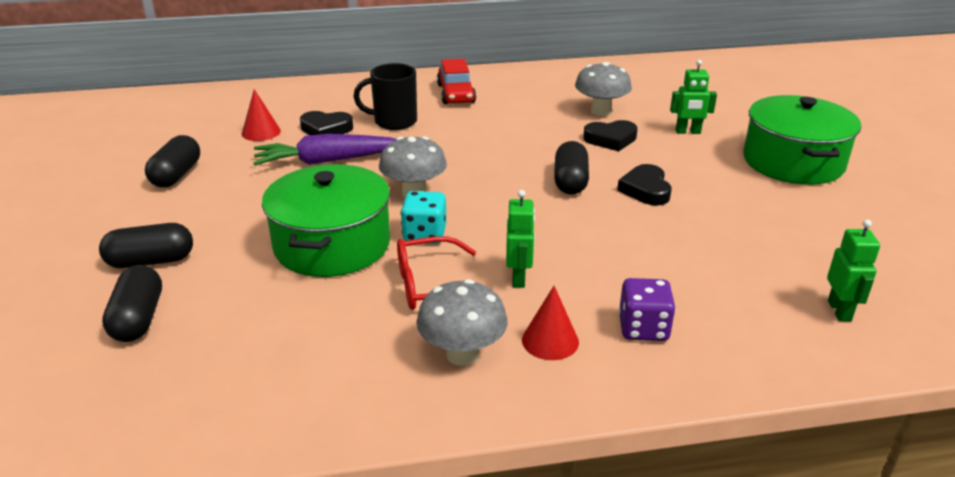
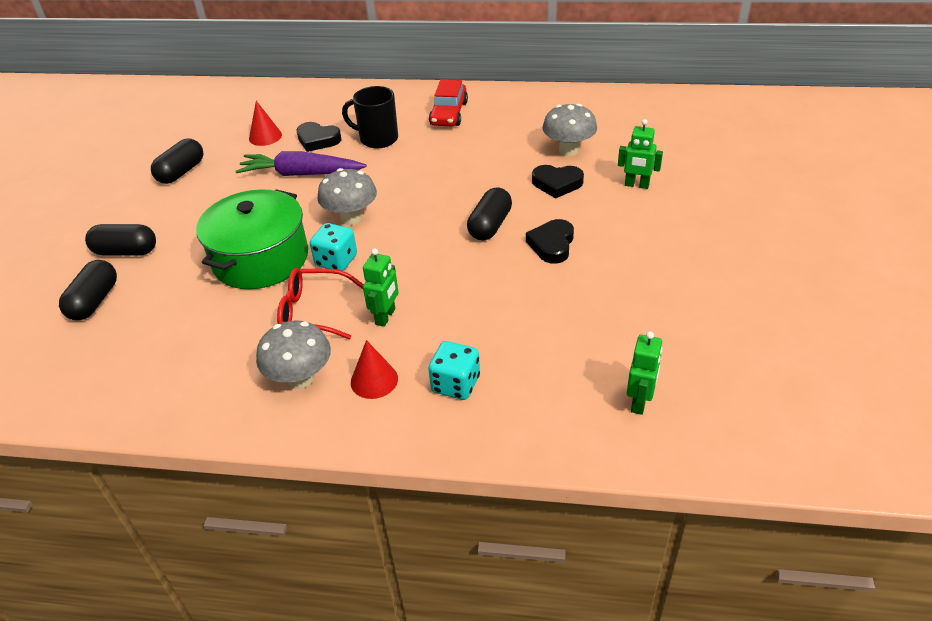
camera: 20 degrees right, 10 degrees up
purple dice [619,278,676,341] -> turquoise dice [428,341,480,400]
green pot [743,95,861,185] -> none

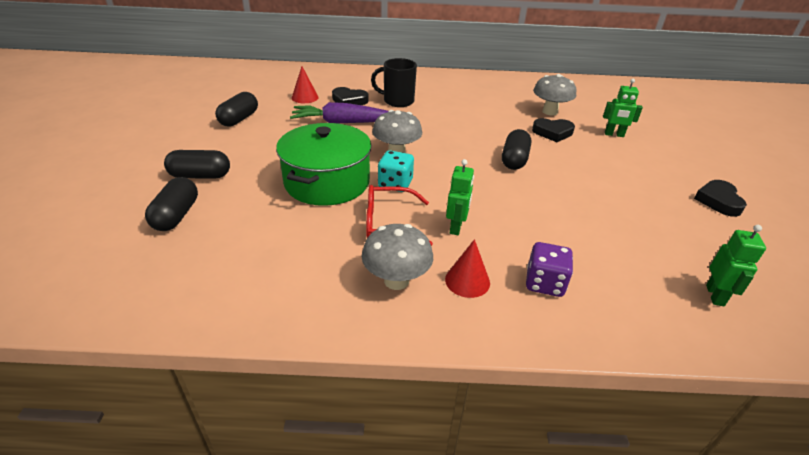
camera: 10 degrees left, 5 degrees down
turquoise dice [428,341,480,400] -> purple dice [526,242,573,297]
red car [429,80,468,126] -> none
black heart [526,219,574,264] -> black heart moved to [694,180,747,217]

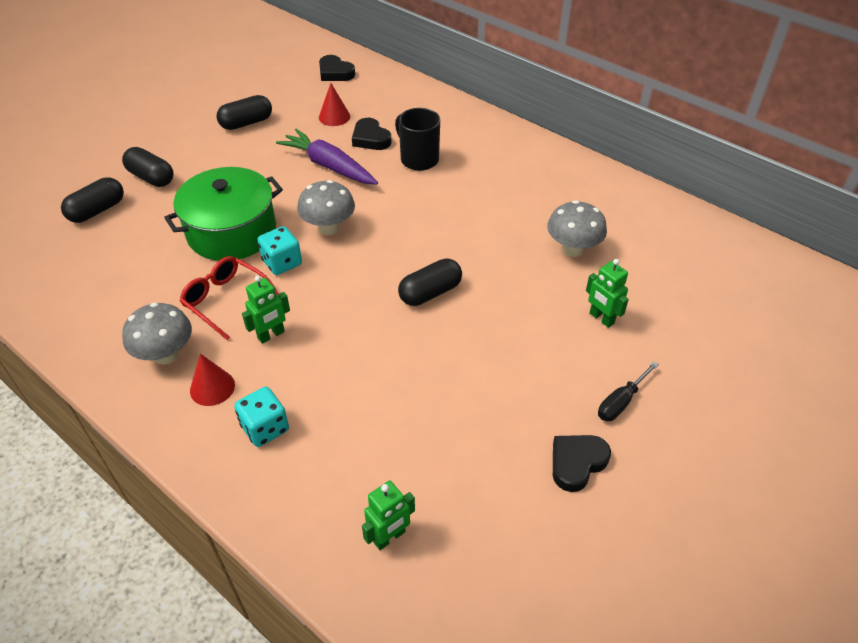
camera: 40 degrees right, 10 degrees up
purple dice [526,242,573,297] -> turquoise dice [234,387,289,447]
black heart [532,118,575,142] -> black heart moved to [319,55,355,81]
none -> black screwdriver [598,361,659,421]

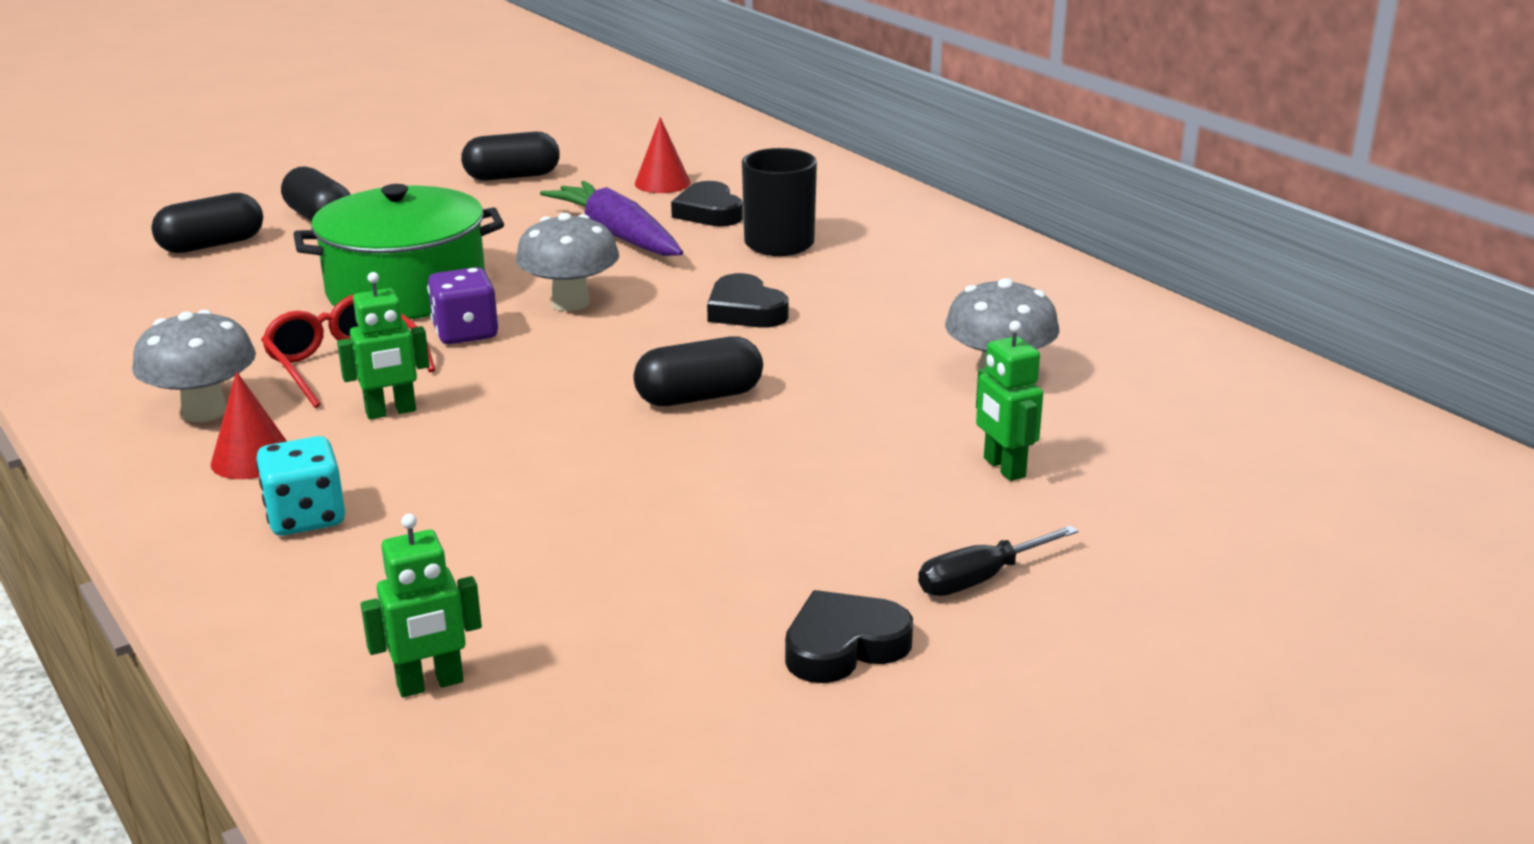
camera: 15 degrees right, 20 degrees down
turquoise dice [257,226,302,275] -> purple dice [427,267,498,344]
black heart [319,55,355,81] -> black heart moved to [707,273,788,327]

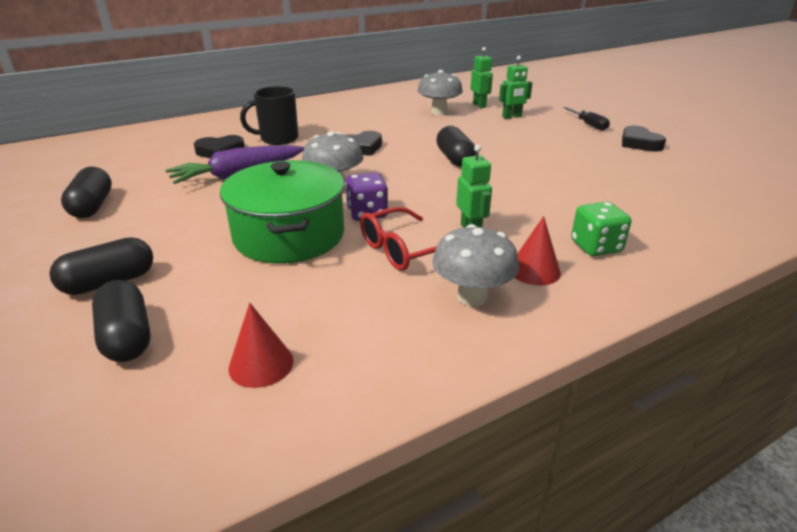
camera: 85 degrees left, 5 degrees up
turquoise dice [256,436,345,536] -> green dice [571,202,631,256]
green robot [361,514,482,697] -> green robot moved to [471,47,493,108]
red cone [635,117,691,193] -> red cone moved to [228,303,293,388]

